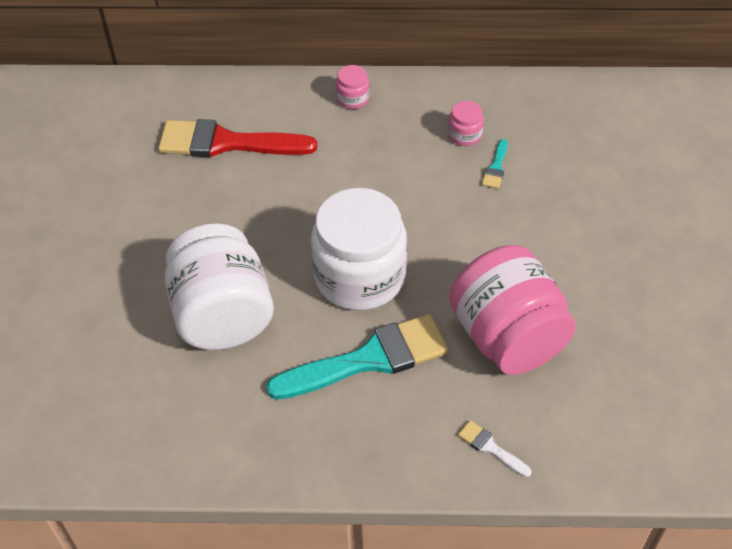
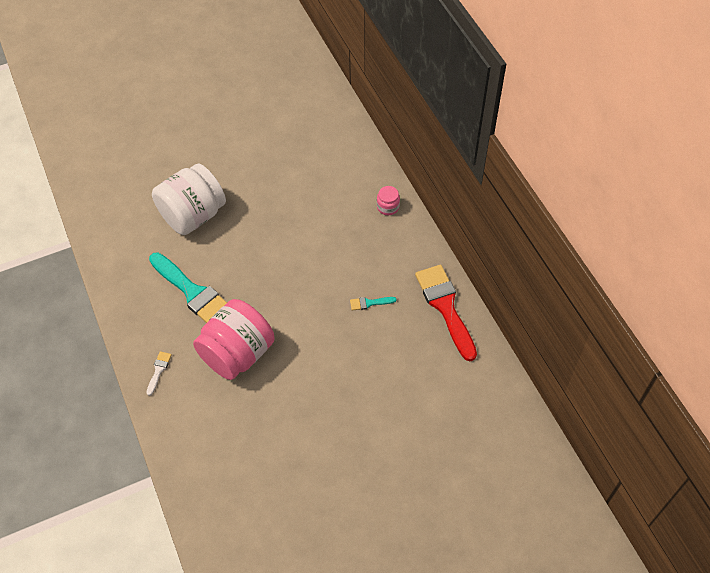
camera: 65 degrees right, 5 degrees up
red brush [158,119,317,157] -> red brush moved to [415,265,477,361]
white jar [311,188,407,311] -> none
pink jar [448,101,484,146] -> none

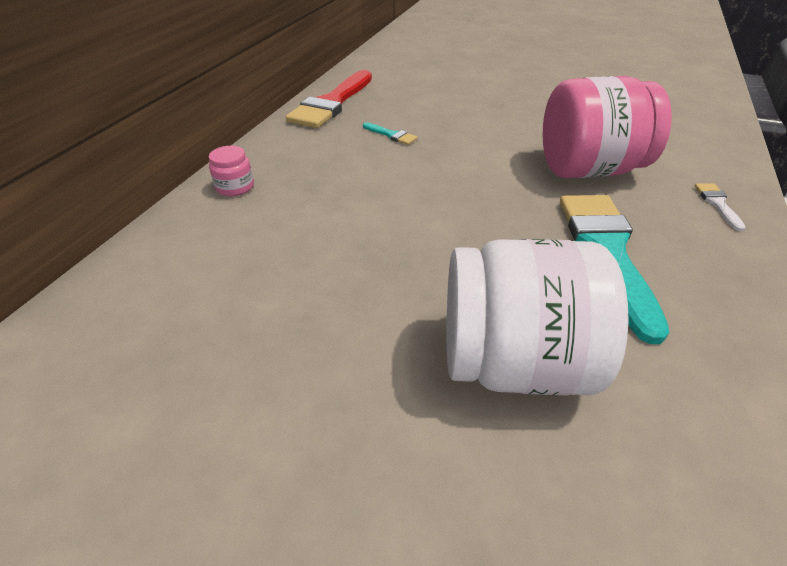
camera: 135 degrees left, 15 degrees down
white brush [146,351,172,396] -> white brush turned 120 degrees clockwise [694,183,746,231]

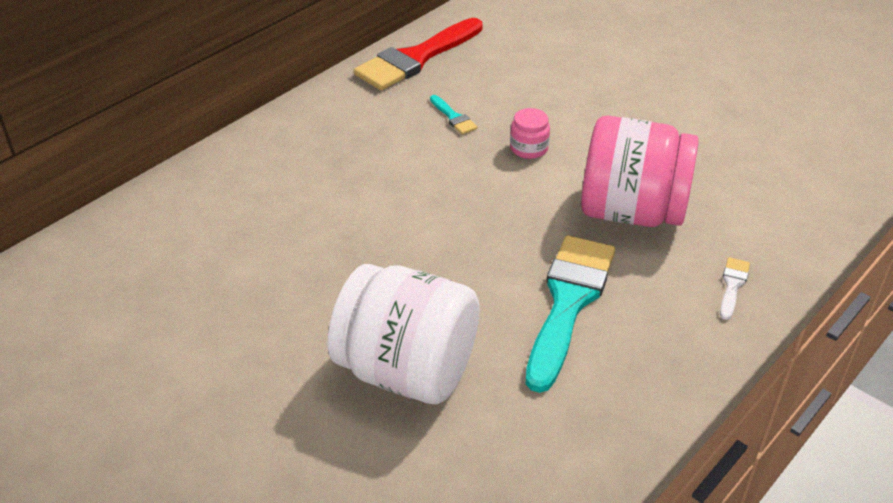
camera: 20 degrees right, 0 degrees up
pink jar [209,146,254,196] -> pink jar moved to [510,108,550,159]

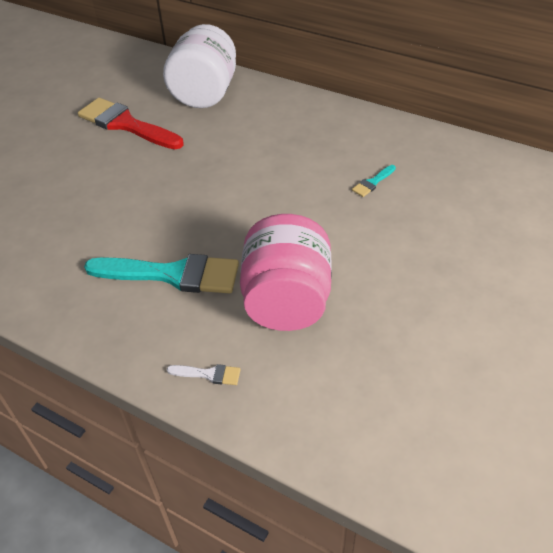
camera: 80 degrees right, 5 degrees up
white jar [328,264,480,404] -> white jar moved to [163,24,236,108]
red brush [354,18,483,90] -> red brush moved to [78,98,184,149]
pink jar [510,108,550,159] -> none

